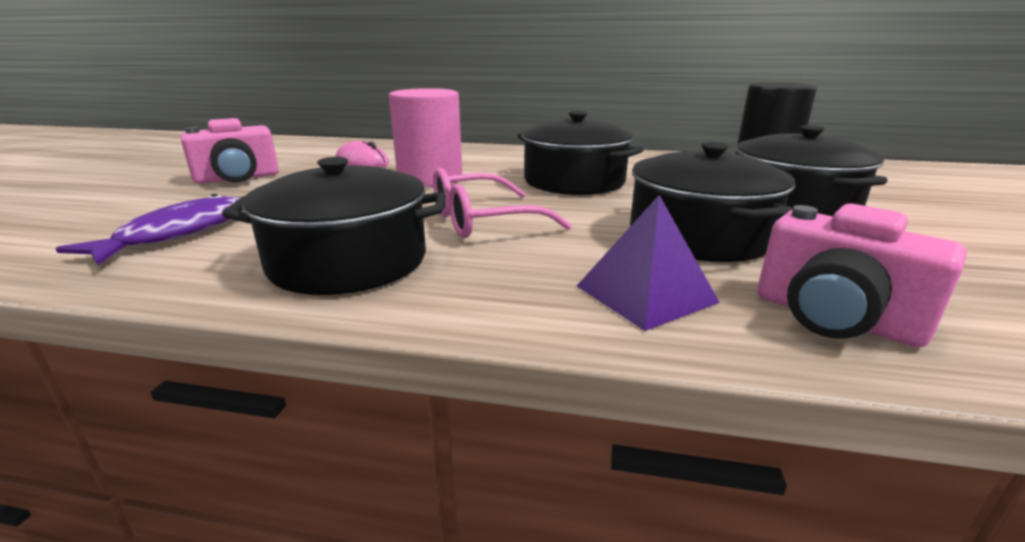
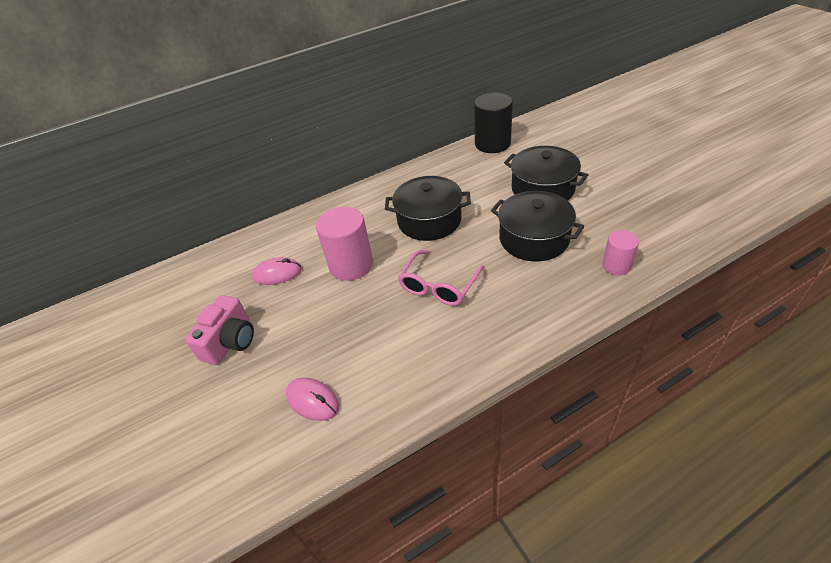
camera: 35 degrees left, 20 degrees up
purple fish [56,194,243,266] -> pink mouse [286,378,339,421]
black pot [222,157,445,295] -> none
purple pyramid [577,195,720,331] -> none
pink camera [757,203,966,347] -> pink cylinder [602,230,639,275]

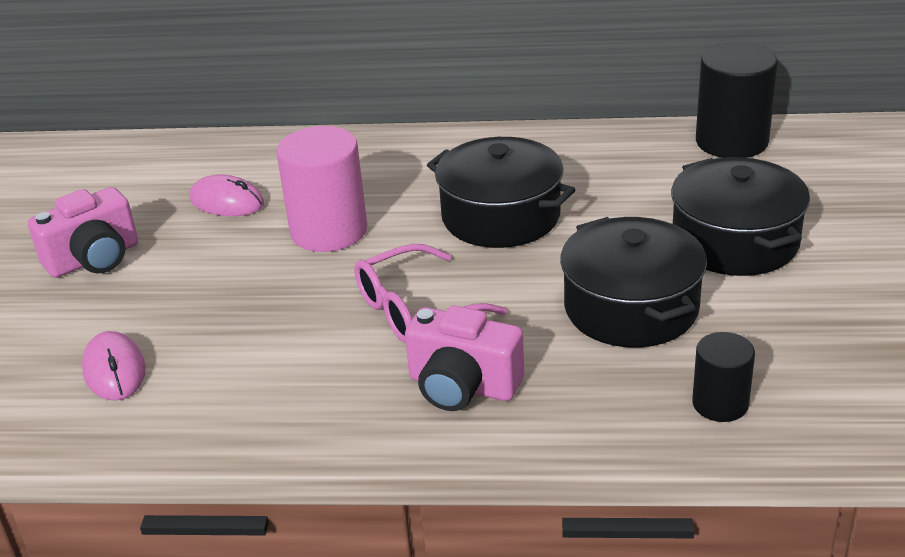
camera: 30 degrees right, 10 degrees down
pink cylinder [602,230,639,275] -> black cylinder [692,332,755,422]
none -> pink camera [405,305,524,411]

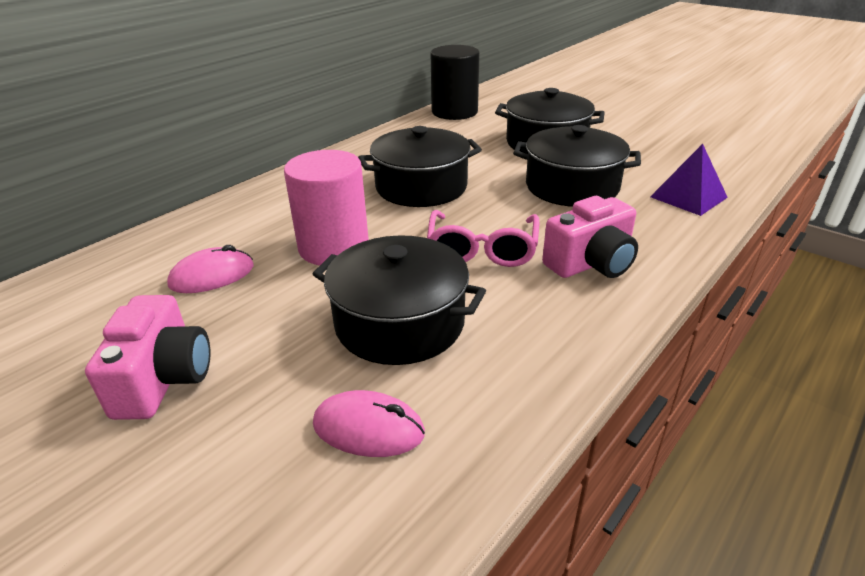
camera: 55 degrees left, 0 degrees up
black cylinder [692,332,755,422] -> purple pyramid [650,144,728,216]
none -> black pot [313,235,486,365]

